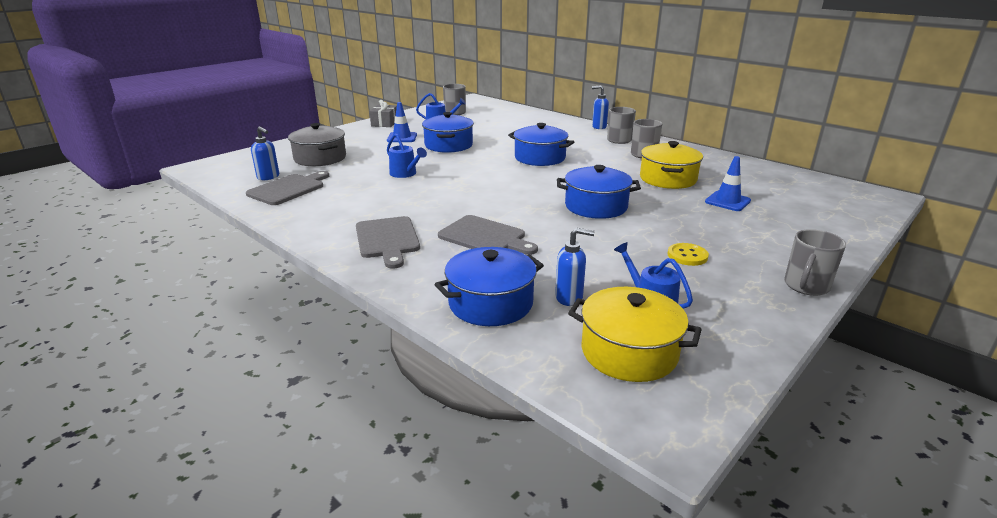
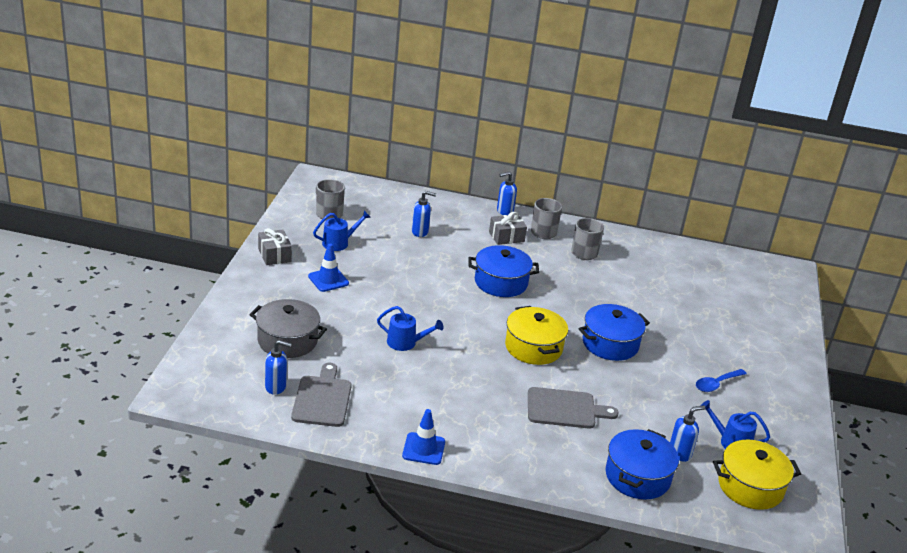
camera: 35 degrees left, 5 degrees up
grey cutting board [356,216,420,269] -> none
blue pot [422,112,474,153] -> none
yellow pot [640,141,703,189] -> yellow pot moved to [505,306,568,365]
yellow button [668,243,709,266] -> blue spoon [696,369,746,392]
blue traffic cone [705,156,751,211] -> blue traffic cone moved to [402,409,445,465]
grey mug [784,229,846,296] -> none
none -> blue soap dispenser [412,191,436,237]
none -> grey gift [489,212,527,245]

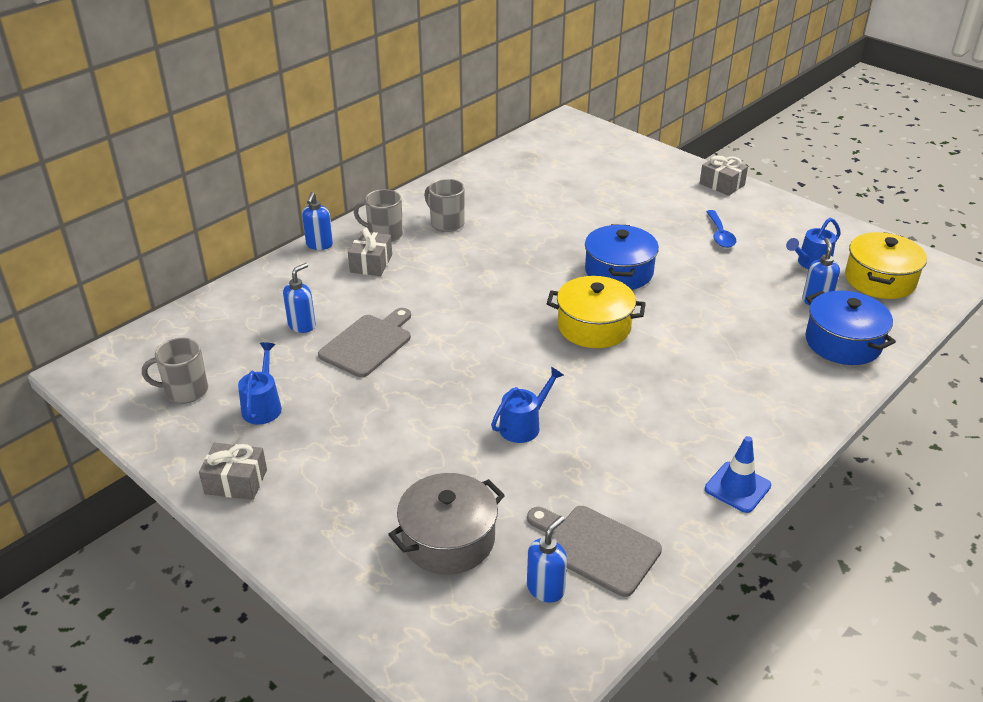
camera: 55 degrees left, 5 degrees up
blue traffic cone [308,244,349,292] -> none
blue pot [469,245,539,297] -> none
grey cutting board [528,387,619,428] -> grey cutting board moved to [318,308,411,377]
none -> grey gift [699,155,748,196]

